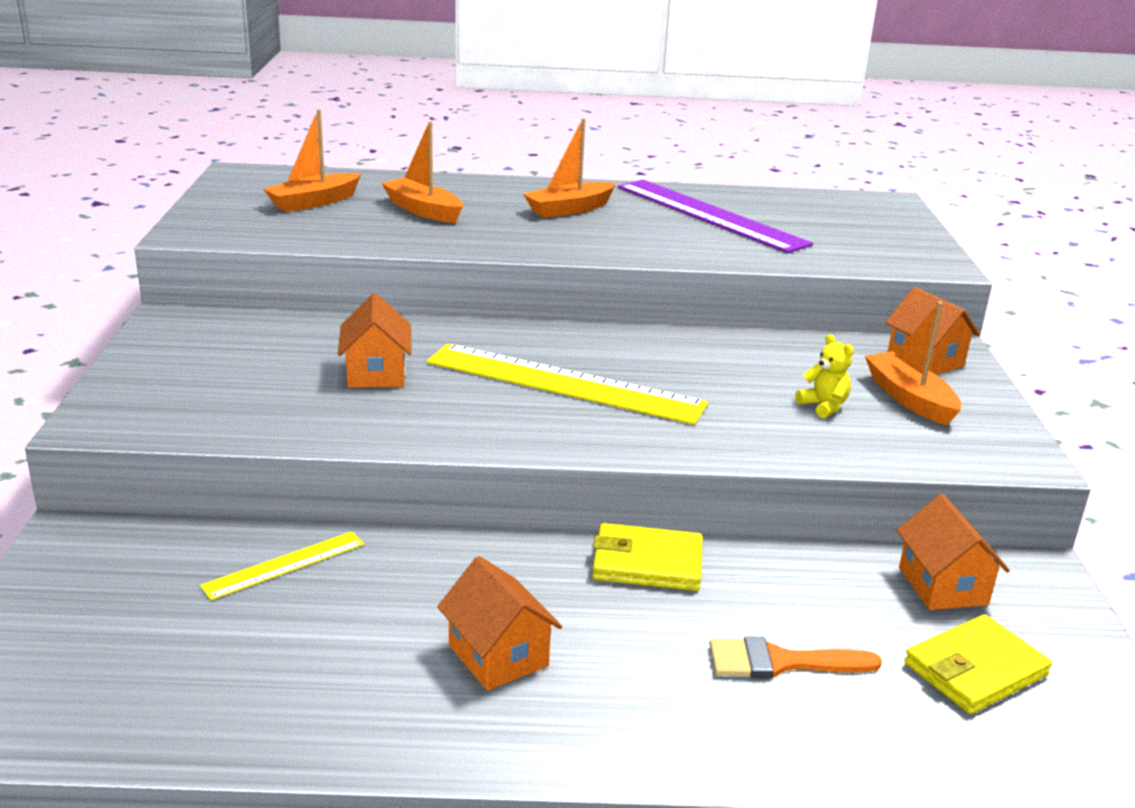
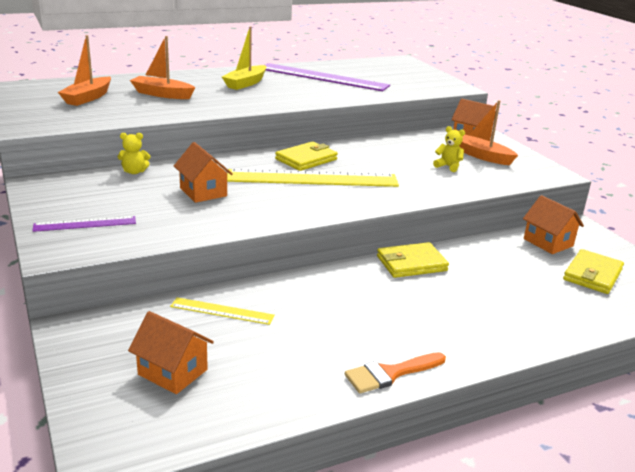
camera: 25 degrees left, 0 degrees up
yellow ruler [200,531,364,600] -> yellow ruler turned 75 degrees clockwise [170,297,275,325]
orange house [437,556,562,691] -> orange house moved to [128,311,214,394]
orange boat [523,118,616,218] -> yellow boat [222,27,266,90]
orange brush [709,637,882,679] -> orange brush moved to [345,352,446,393]
none -> purple ruler [32,216,136,232]
none -> yellow teddy bear [118,133,151,174]
none -> yellow wallet [275,141,338,171]

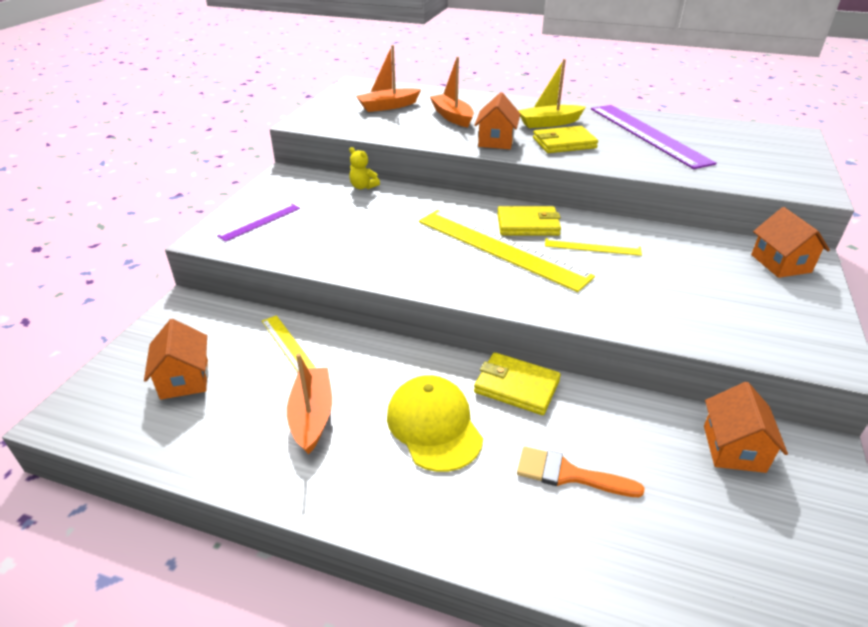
camera: 45 degrees right, 10 degrees up
purple ruler [32,216,136,232] -> purple ruler turned 75 degrees counterclockwise [217,203,300,242]
orange house [174,142,233,203] -> orange house moved to [474,92,520,149]
orange brush [345,352,446,393] -> orange brush moved to [517,446,644,497]
yellow teddy bear [433,126,465,172] -> none
orange boat [459,100,518,165] -> orange boat moved to [287,354,332,455]
yellow wallet [563,249,624,294] -> yellow wallet moved to [533,126,598,153]
none -> yellow cap [387,375,483,472]
none -> yellow ruler [545,238,642,256]

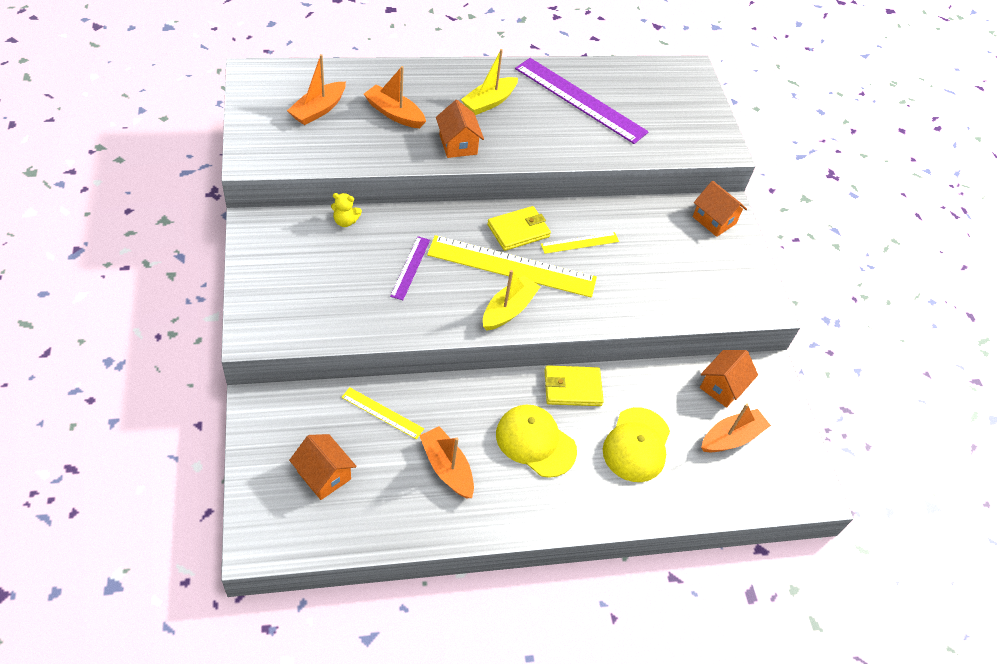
camera: 35 degrees left, 15 degrees up
purple ruler [217,203,300,242] -> purple ruler moved to [390,236,430,300]
orange brush [517,446,644,497] -> yellow cap [603,407,670,482]
yellow wallet [533,126,598,153] -> none
orange house [704,382,788,473] -> orange house turned 60 degrees clockwise [700,350,758,408]
none -> yellow boat [483,270,541,331]
none -> orange boat [701,404,771,452]

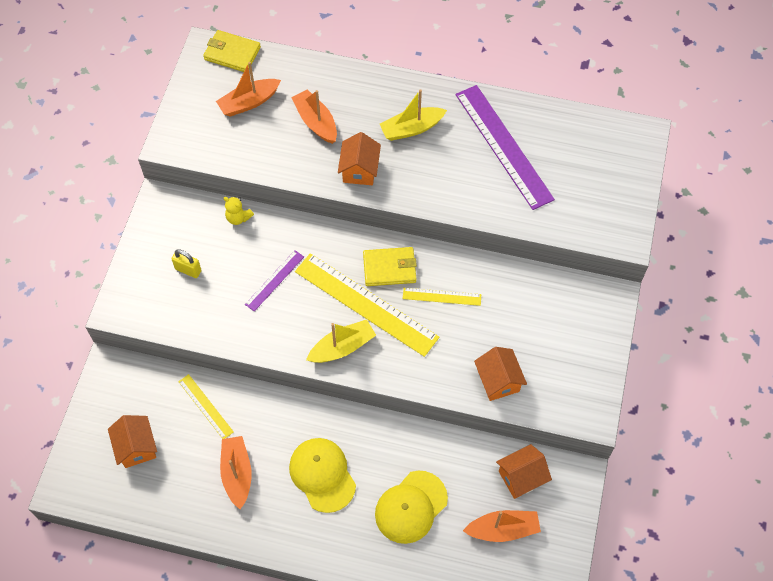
camera: 30 degrees right, 10 degrees up
yellow wallet [544,365,604,406] -> yellow wallet moved to [203,30,261,72]
orange house [693,181,747,237] -> orange house moved to [474,347,527,401]
none -> yellow padlock [171,249,201,278]

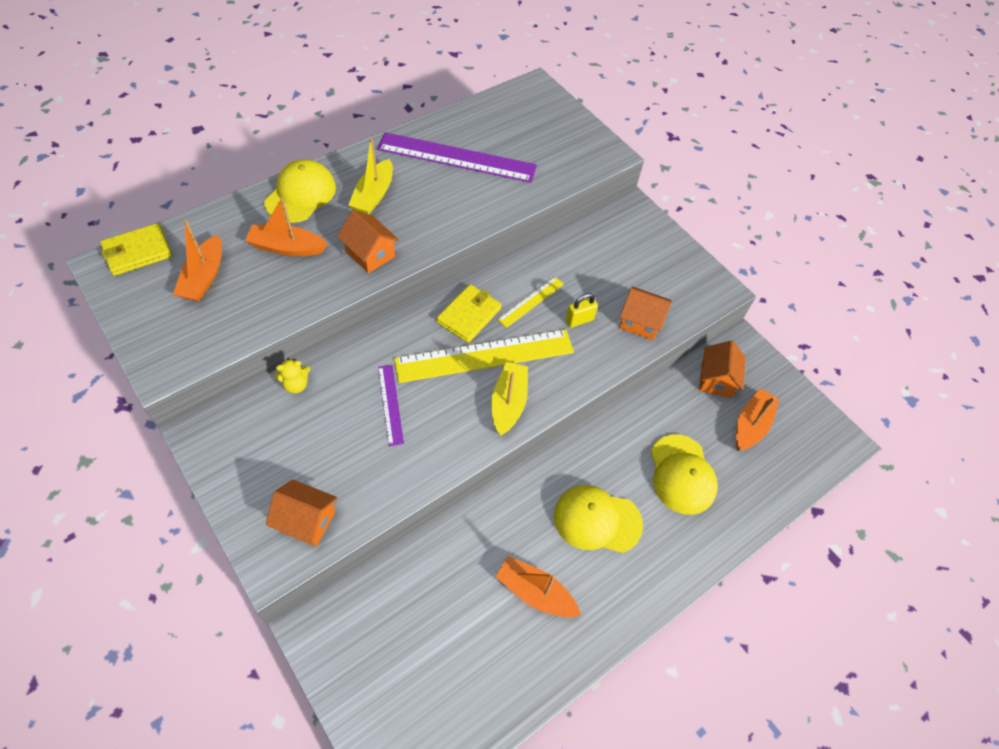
camera: 55 degrees left, 5 degrees down
orange house [108,415,157,468] -> orange house moved to [266,479,337,547]
yellow padlock [171,249,201,278] -> yellow padlock moved to [565,293,598,328]
yellow ruler [178,374,234,439] -> none
none -> yellow cap [264,159,336,223]

